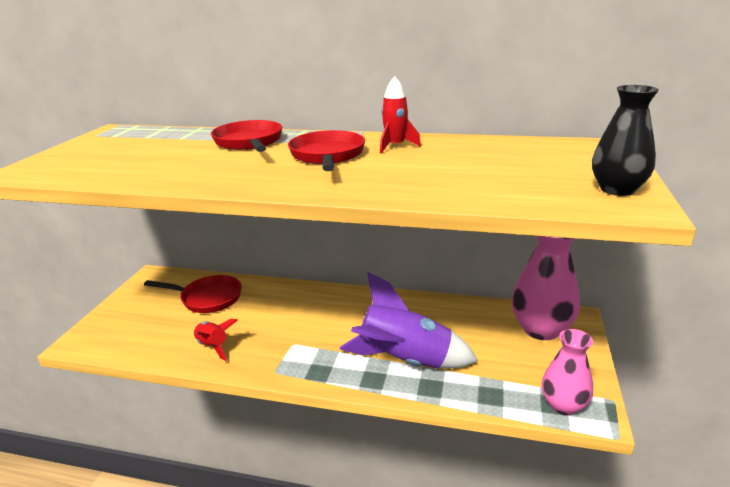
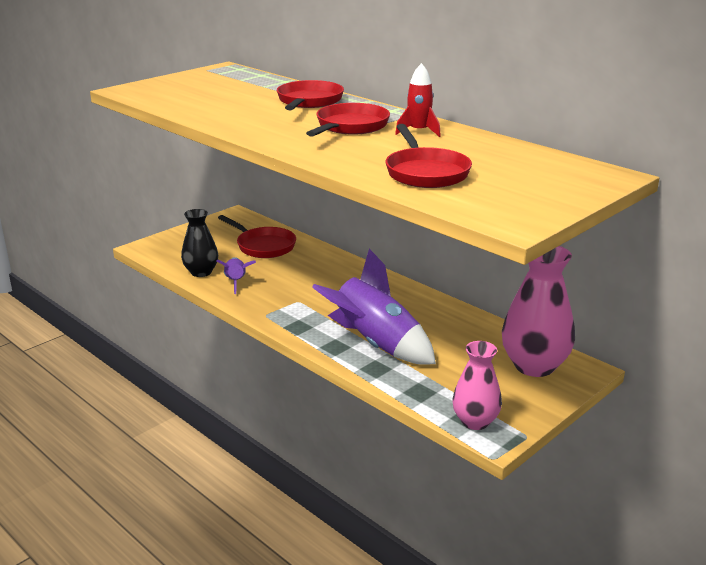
camera: 30 degrees right, 0 degrees up
red rocket [194,319,238,361] -> purple rocket [217,257,256,294]
black vase [592,85,659,196] -> black vase moved to [181,209,218,277]
none -> red pan [386,124,472,188]

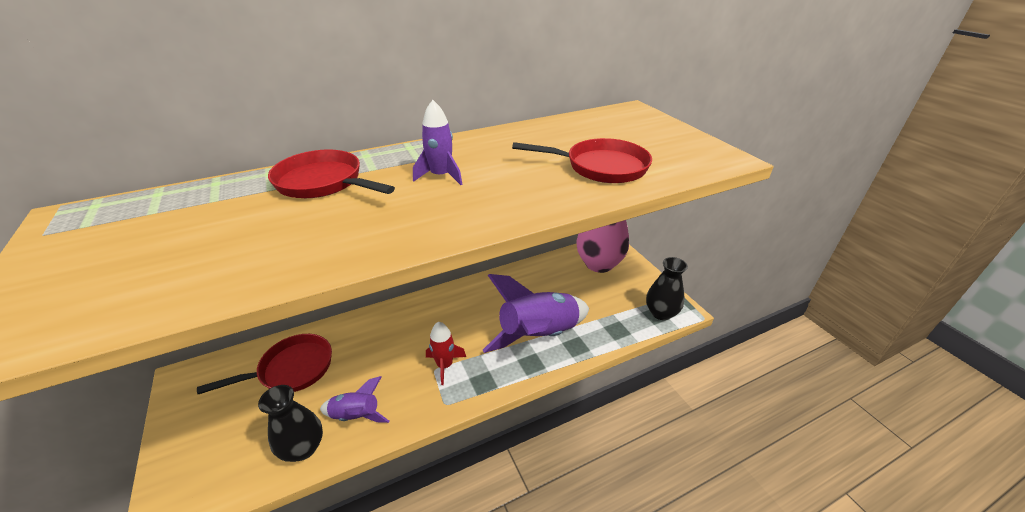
camera: 70 degrees left, 10 degrees up
red pan [306,103,390,137] -> purple rocket [413,100,462,185]
red rocket [395,63,441,137] -> red rocket moved to [426,322,466,385]
pink vase [452,341,502,430] -> black vase [646,257,688,320]

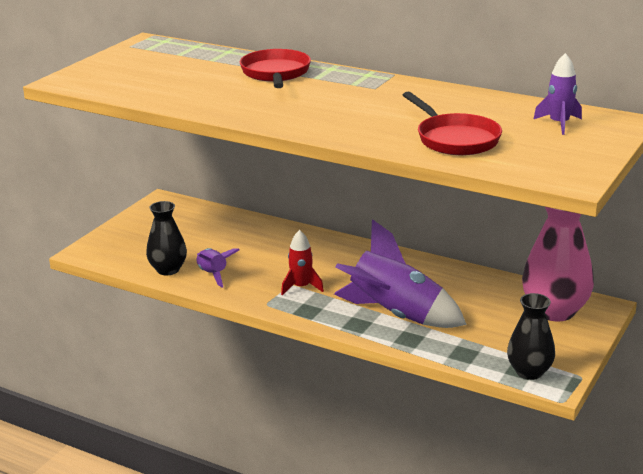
camera: 55 degrees right, 10 degrees down
red pan [197,334,332,394] -> none
purple rocket [413,100,462,185] -> purple rocket moved to [534,53,582,135]

